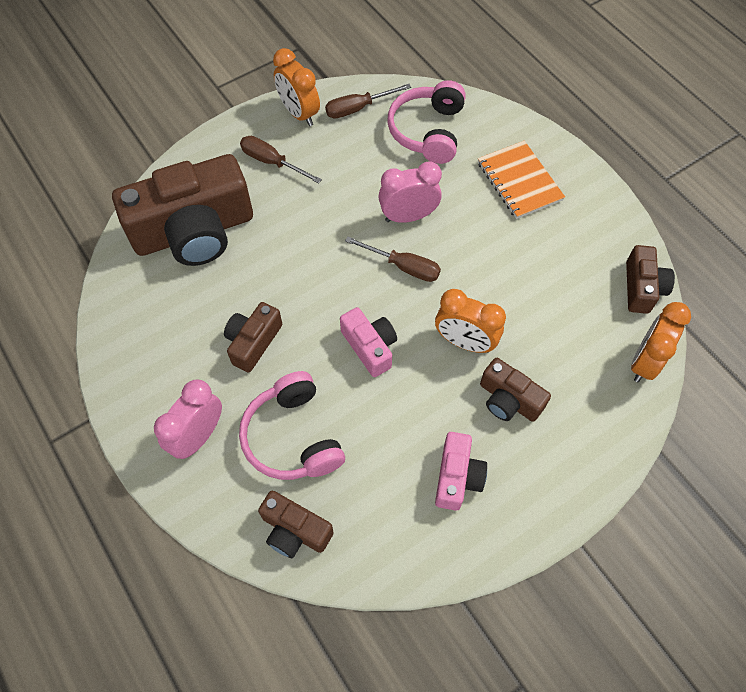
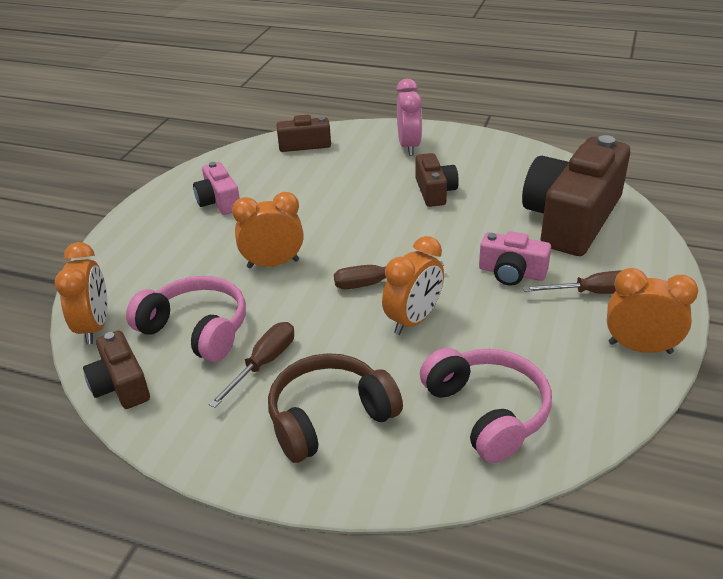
camera: 145 degrees right, 25 degrees down
pink headphones [239,371,345,480] -> pink headphones moved to [126,276,246,362]
brown screwdriver [325,84,411,119] -> brown screwdriver moved to [209,322,294,408]
pink camera [340,307,397,377] -> pink camera moved to [479,231,551,286]
pink clock [378,161,442,223] -> orange clock [382,236,444,335]
orange notebook [478,141,565,219] -> brown headphones [268,353,403,463]
brown camera [480,358,551,422] -> none

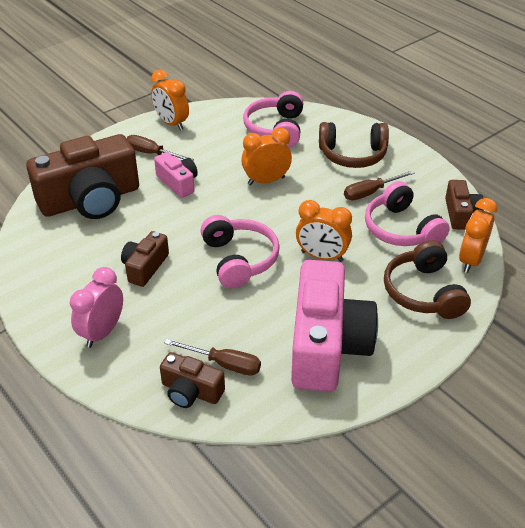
camera: 150 degrees left, 5 degrees up
pink camera [193,162,240,215] -> pink camera [291,260,378,392], size x2.06
brown screwdriver [334,261,444,289] -> brown screwdriver moved to [165,339,261,375]
none -> pink headphones [200,215,280,289]
none -> brown headphones [384,240,471,319]

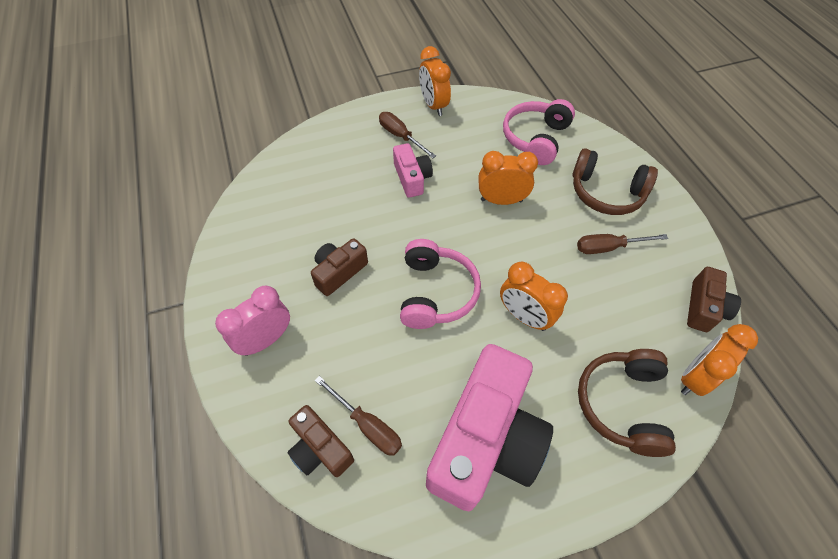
camera: 20 degrees right, 15 degrees up
brown camera [26,134,139,219] -> none
pink headphones [365,181,450,246] -> none

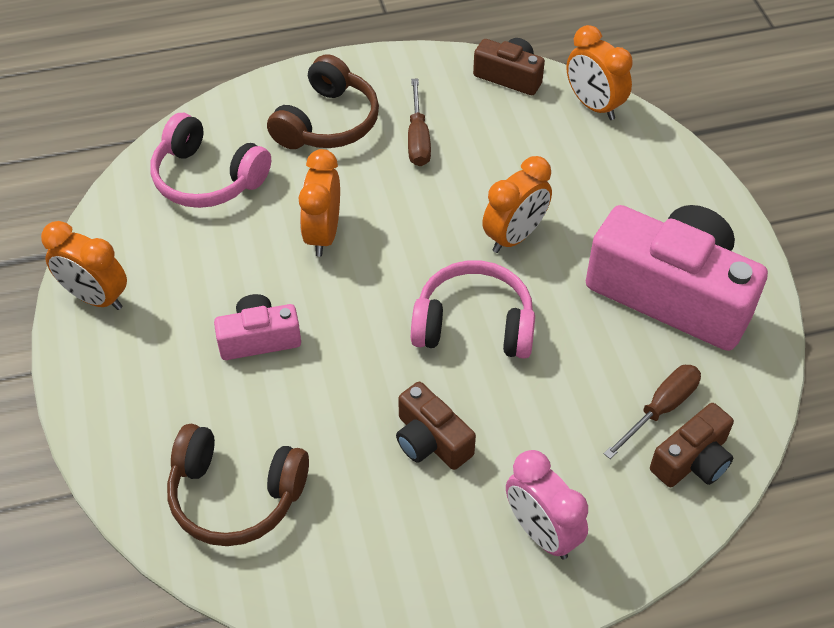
camera: 85 degrees left, 5 degrees down
brown screwdriver [379,112,436,158] -> none
orange clock [419,46,451,116] -> orange clock turned 45 degrees clockwise [41,221,127,310]
brown headphones [578,349,676,457] -> brown headphones moved to [167,424,309,546]

